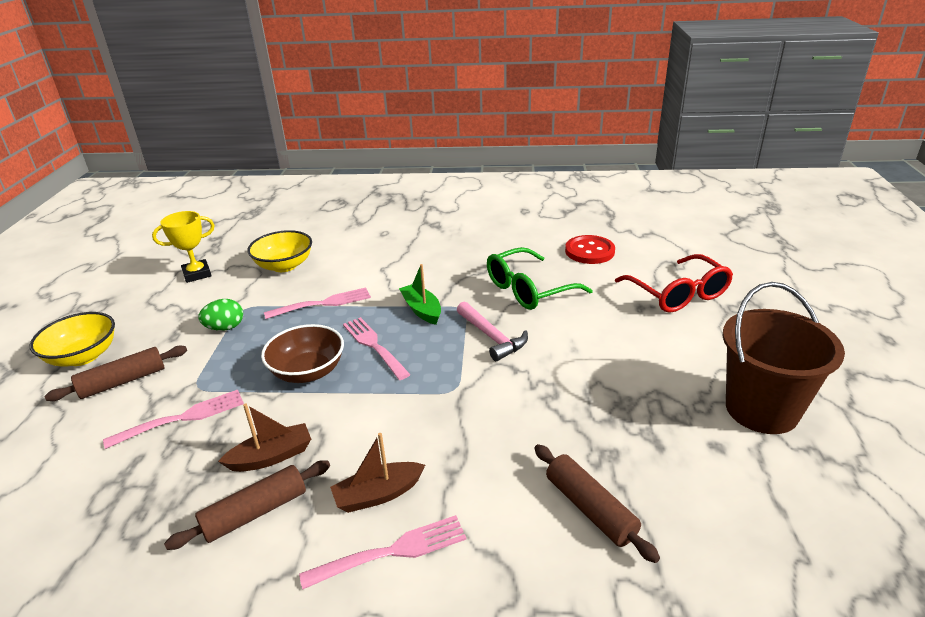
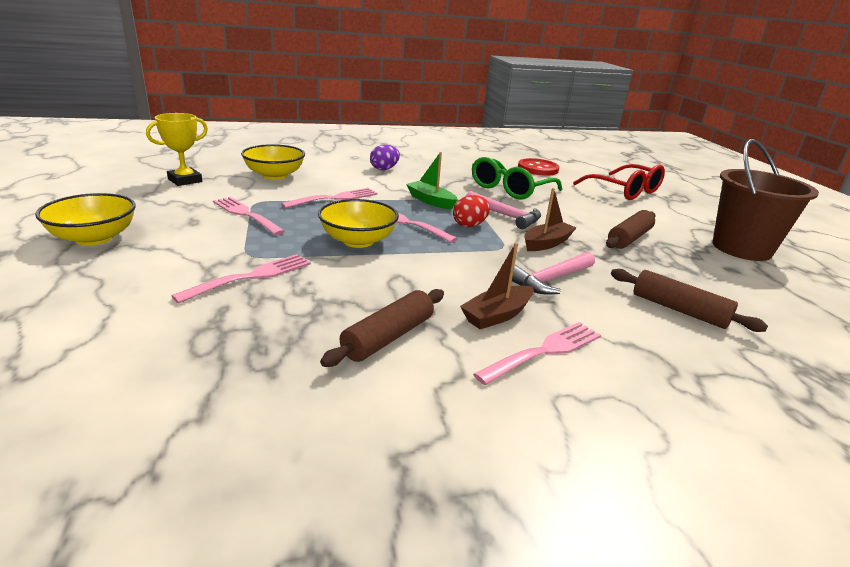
camera: 20 degrees left, 5 degrees down
brown rolling pin [44,346,187,401] -> brown rolling pin moved to [606,210,655,249]
green egg [198,299,243,331] -> pink fork [213,197,285,235]
brown boat [218,404,311,472] -> brown boat moved to [524,188,576,251]
brown bowl [261,324,344,383] -> yellow bowl [318,199,399,248]
none -> purple egg [370,145,400,170]
none -> red egg [453,195,490,227]
none -> pink hammer [512,252,595,294]

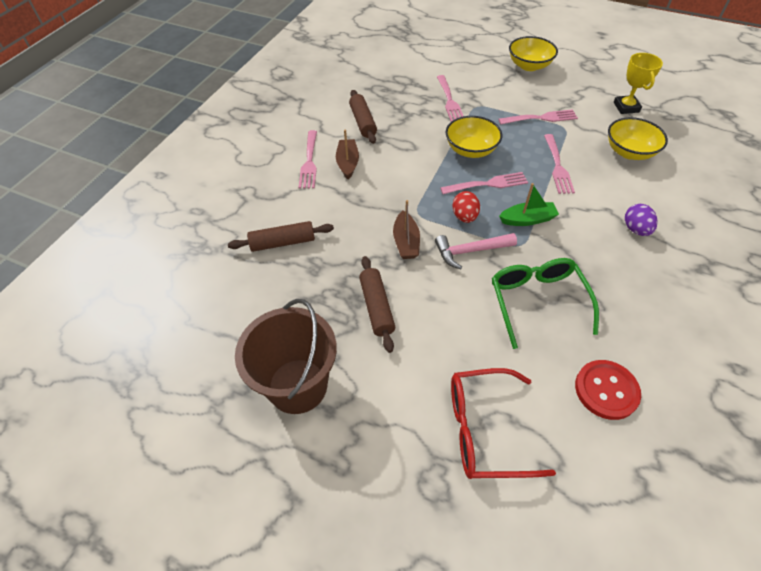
camera: 130 degrees right, 25 degrees up
pink hammer [512,252,595,294] -> none

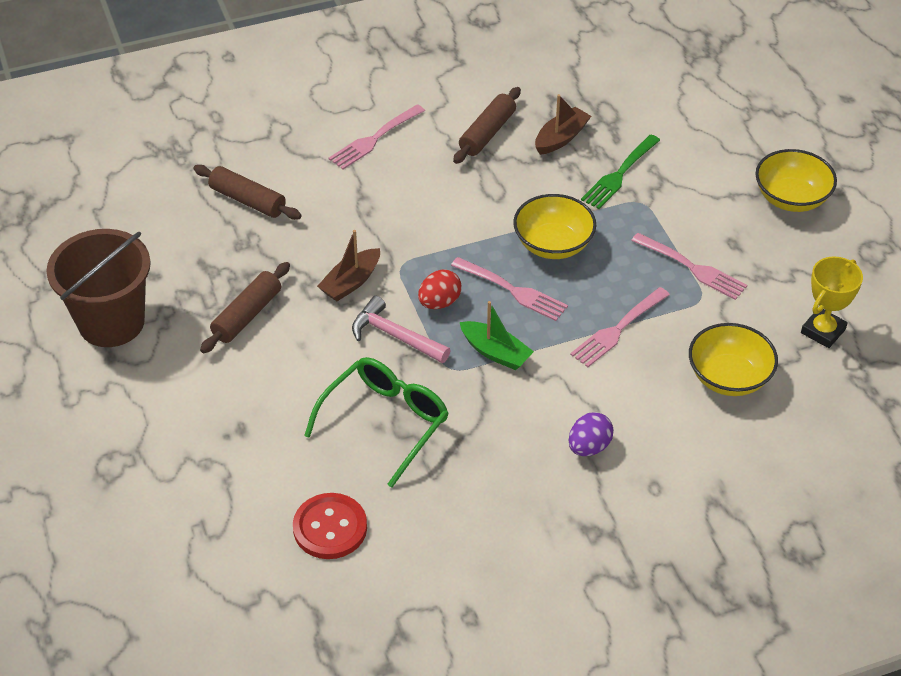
camera: 45 degrees right, 5 degrees down
brown boat [336,130,359,180] -> brown boat moved to [535,94,591,155]
pink fork [437,75,463,122] -> green fork [581,134,660,209]
red glasses [451,368,556,479] -> none

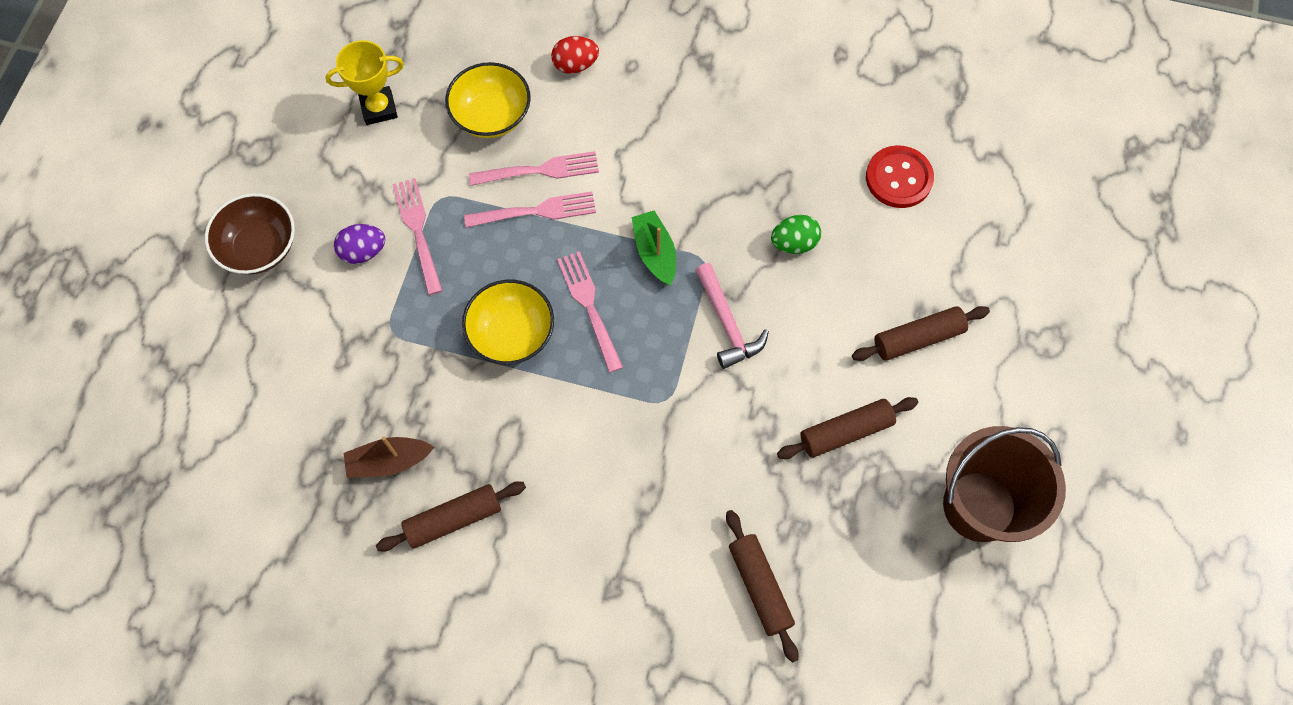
camera: 145 degrees left, 20 degrees up
green glasses [304,357,449,487] -> green egg [771,215,821,254]
brown boat [317,230,380,301] -> none
pink fork [329,104,425,169] -> pink fork moved to [469,151,599,186]
red egg [418,270,462,309] -> red egg moved to [551,36,599,74]
purple egg [568,412,614,456] -> purple egg moved to [334,224,386,264]
green fork [581,134,660,209] -> none
yellow bowl [755,149,837,212] -> brown bowl [205,193,295,274]
none -> brown rolling pin [852,306,990,361]

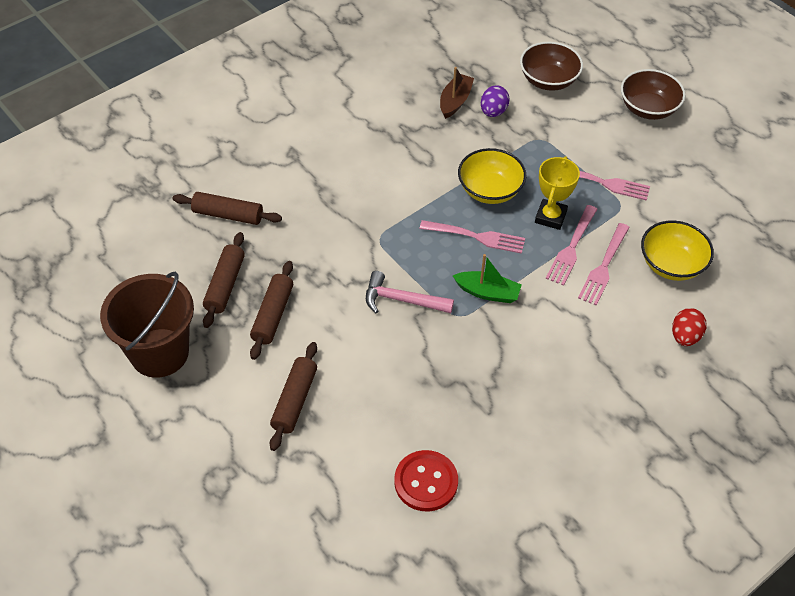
camera: 125 degrees right, 15 degrees down
yellow trophy [325,40,404,125] -> yellow trophy moved to [535,156,580,230]
purple egg [334,224,386,264] -> purple egg moved to [481,85,510,117]
brown rolling pin [376,481,526,551] -> brown rolling pin moved to [203,232,245,328]
green egg [771,215,821,254] -> none
none -> brown bowl [520,42,583,91]

